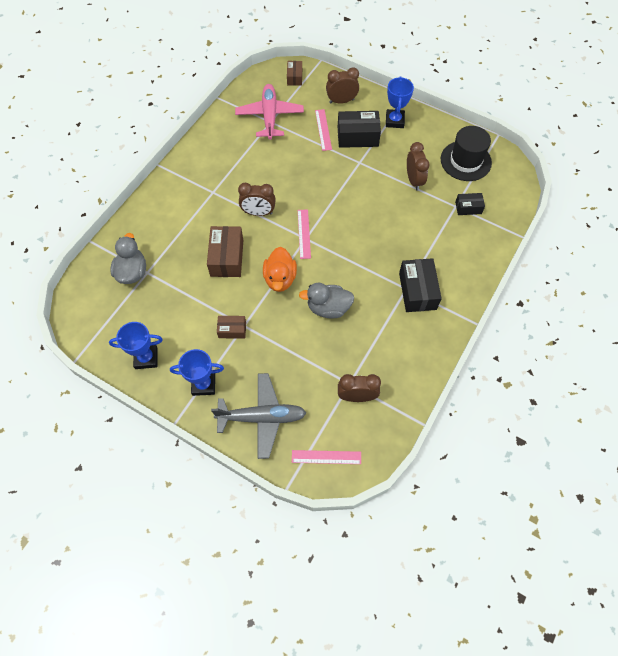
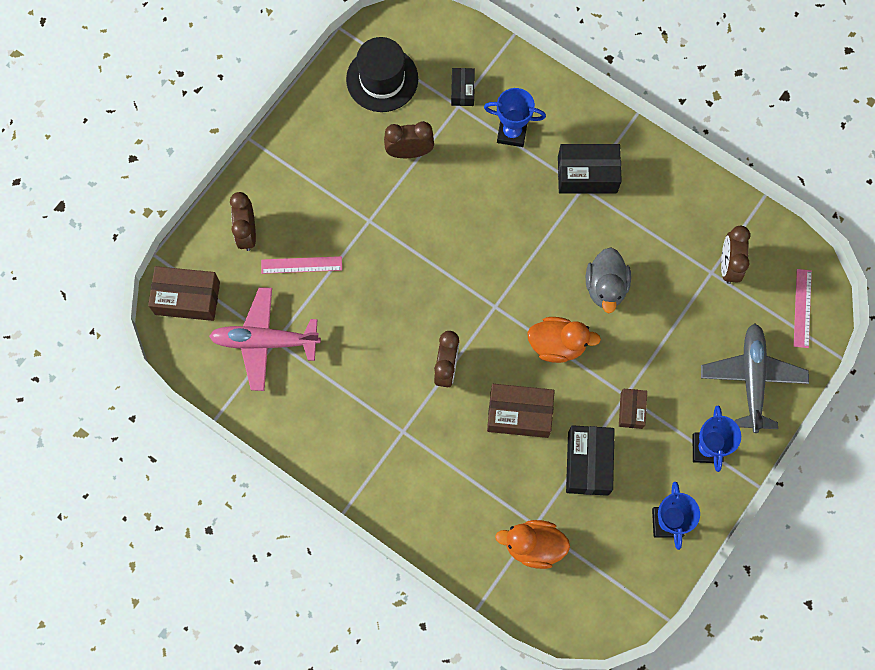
camera: 85 degrees left, 10 degrees up
grey duck [110,233,146,284] -> orange duck [495,520,570,569]
brown box [287,61,302,86] -> brown box [148,266,220,321], size x1.75
pink ruler [298,209,311,259] -> none
black box [338,111,381,148] -> black box moved to [566,425,615,496]
blue trophy [386,76,414,128] -> blue trophy moved to [484,88,546,147]

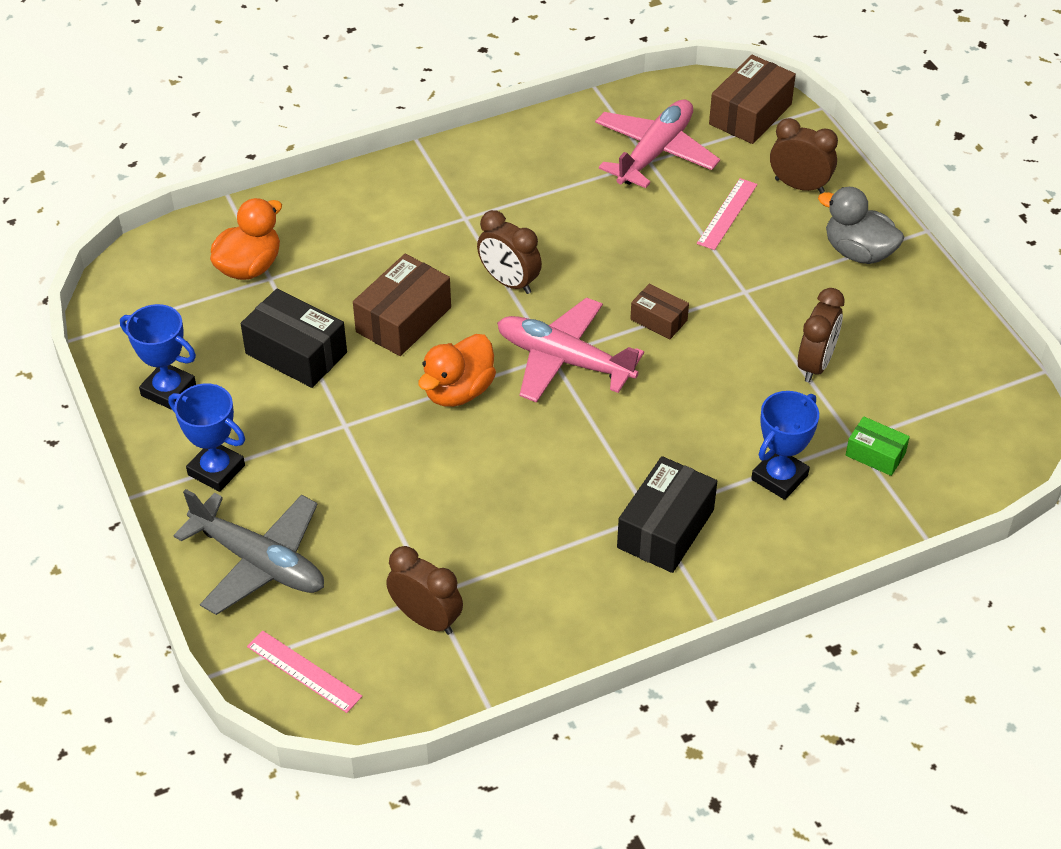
camera: 120 degrees right, 25 degrees down
black hat [346,37,418,112] -> none
black box [451,68,475,106] -> green box [846,416,910,476]
grey duck [586,248,631,313] -> grey duck moved to [818,187,904,264]
brown box [619,389,647,429] -> brown box moved to [630,284,689,339]
none -> pink plane [497,297,644,403]

